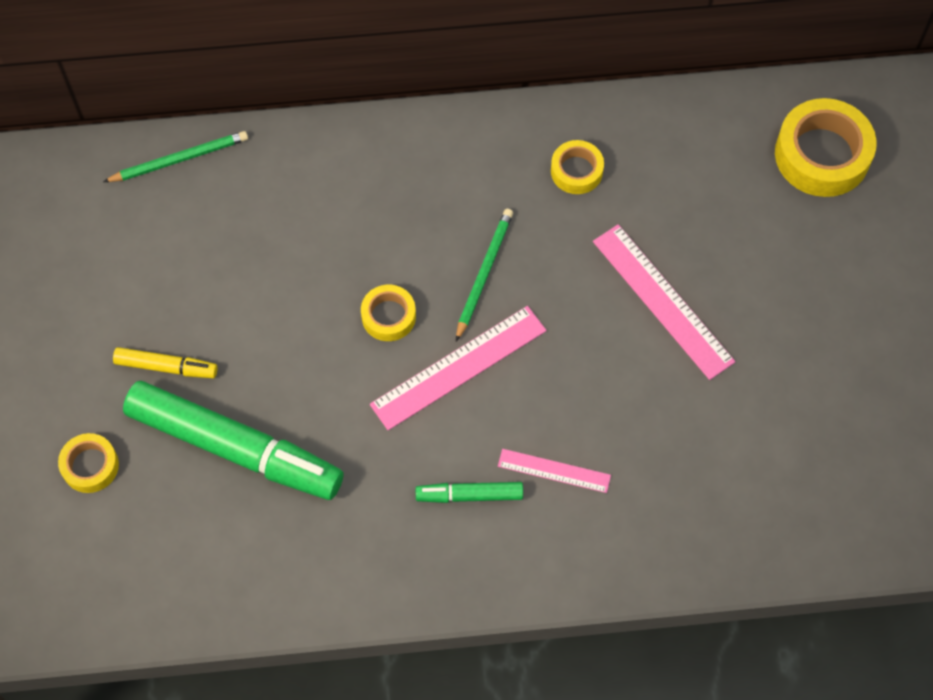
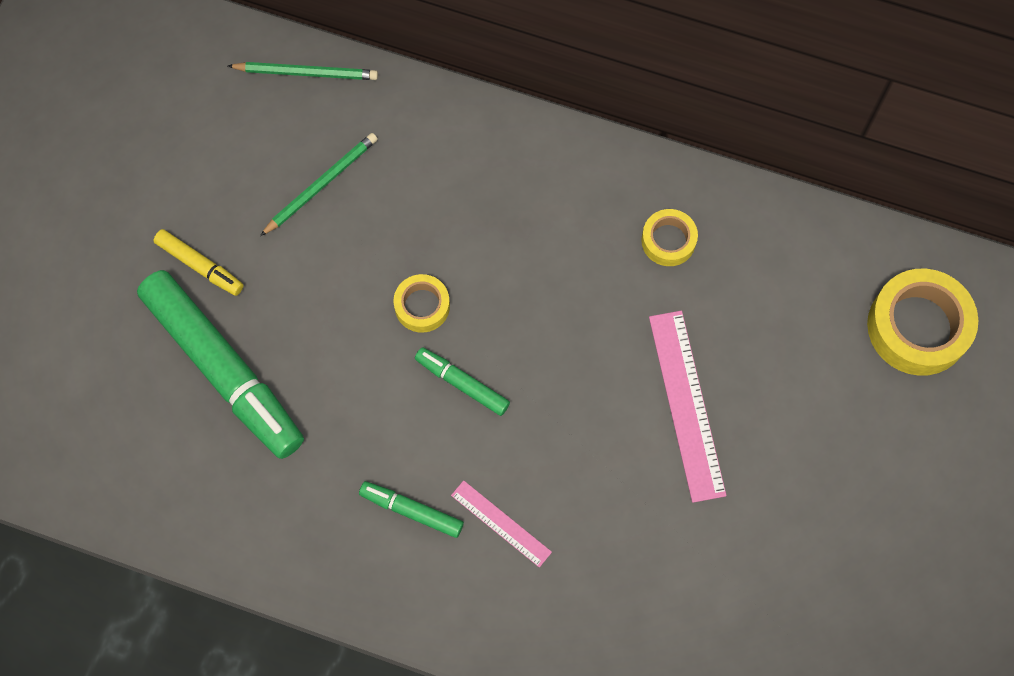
camera: 25 degrees right, 5 degrees up
yellow tape [58,433,119,493] -> none
pink ruler [370,306,547,430] -> green marker [415,347,510,416]
green pencil [456,209,513,341] -> green pencil moved to [260,133,378,236]

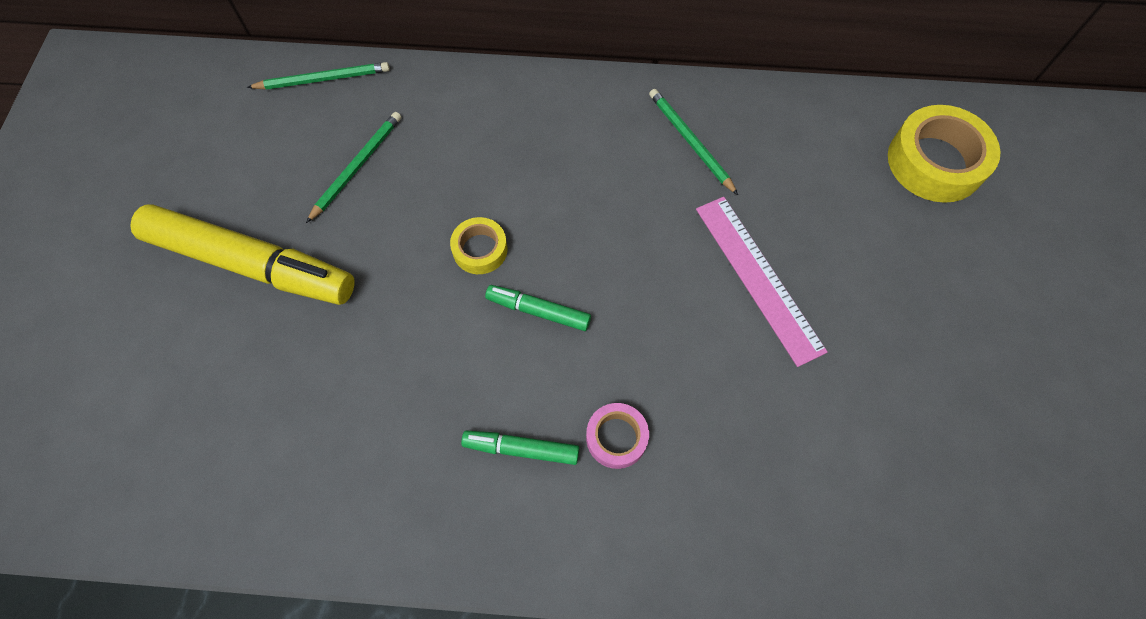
camera: 15 degrees left, 5 degrees down
green marker [137,270,304,459] -> none
yellow marker [153,229,244,296] -> yellow marker [130,204,355,305], size x2.18
pink ruler [451,480,552,568] -> pink tape [586,403,649,469]
yellow tape [641,209,698,266] -> green pencil [649,89,738,195]

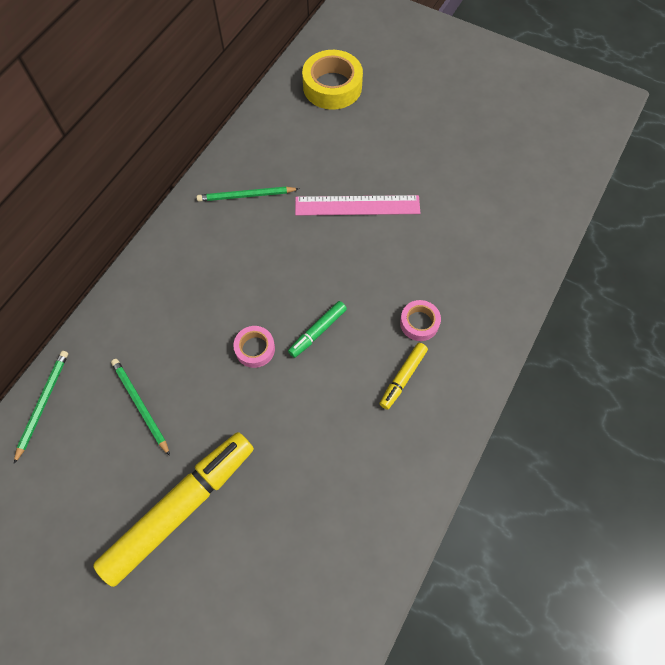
camera: 65 degrees left, 0 degrees up
yellow tape [450,217,507,274] -> pink tape [233,326,275,368]
green marker [461,431,579,465] -> yellow marker [380,343,428,410]

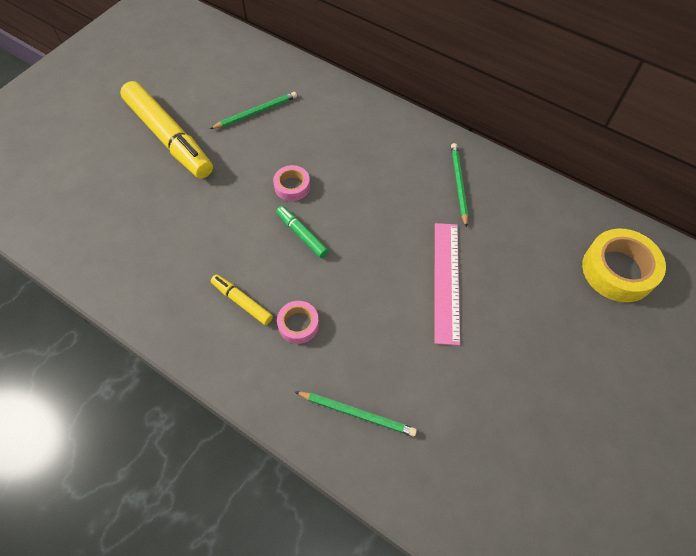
camera: 95 degrees right, 5 degrees down
green pencil [14,351,68,464] -> green pencil moved to [295,391,417,437]

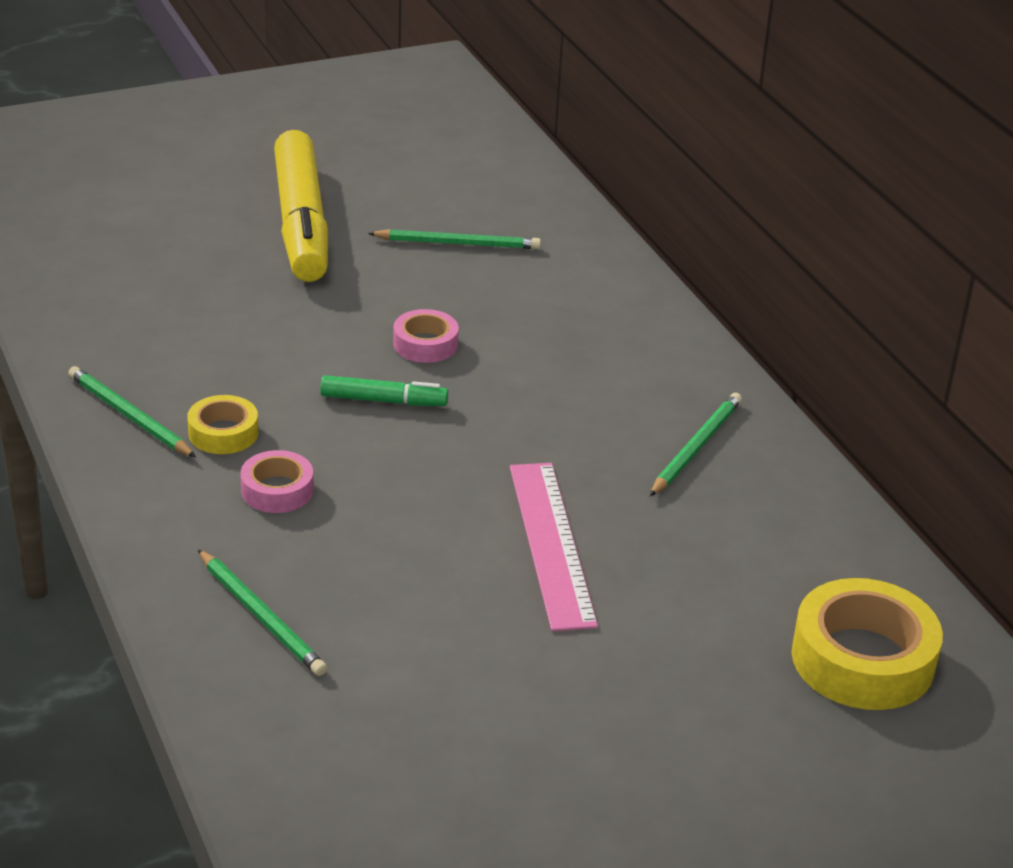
camera: 30 degrees right, 25 degrees down
yellow marker [211,274,273,325] -> yellow tape [187,395,258,454]
green marker [276,206,329,258] -> green marker turned 105 degrees clockwise [320,375,448,406]
pink ruler [435,223,460,345] -> pink ruler turned 45 degrees counterclockwise [510,463,598,631]
none -> green pencil [68,366,196,457]

